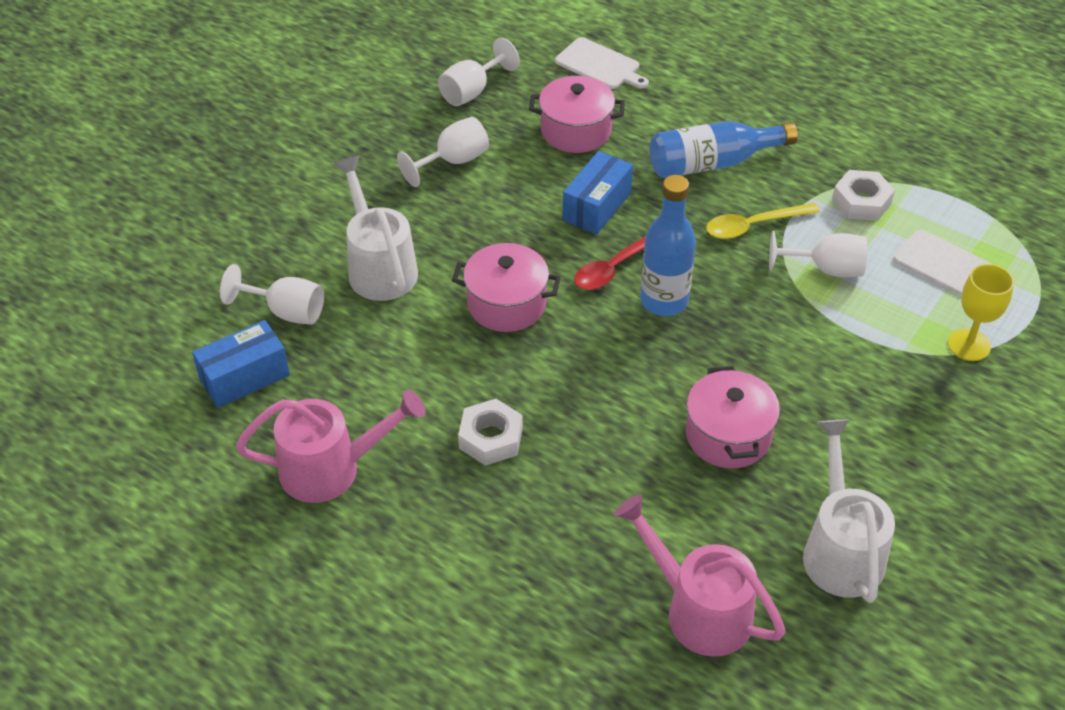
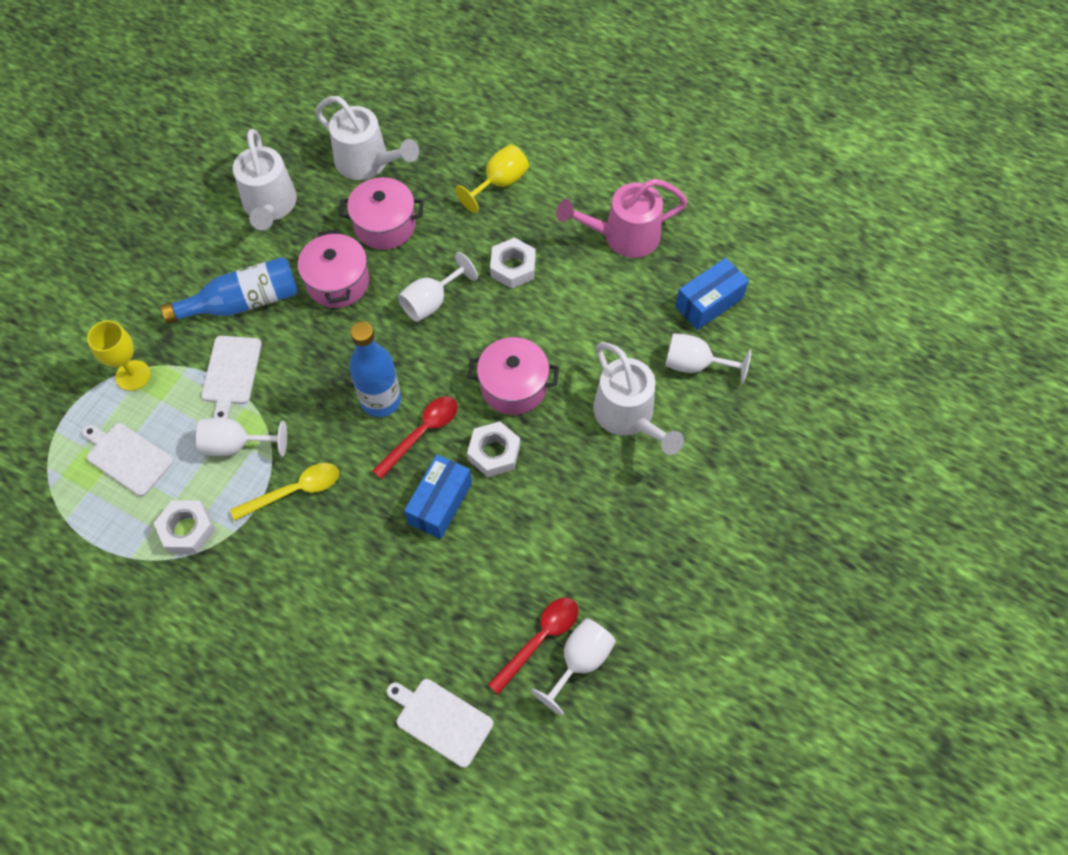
camera: 175 degrees right, 15 degrees up
white goblet [397,117,489,187] -> white goblet moved to [398,252,478,322]
pink pot [529,76,625,153] -> pink pot moved to [339,177,424,250]
pink watering can [614,495,786,657] -> white watering can [315,96,419,180]
blue bottle [650,121,798,178] -> blue bottle moved to [161,257,298,324]
none -> white cutting board [201,336,262,418]
none -> yellow goblet [455,144,529,213]
none -> white nut [467,422,520,477]
none -> red spoon [488,597,578,694]

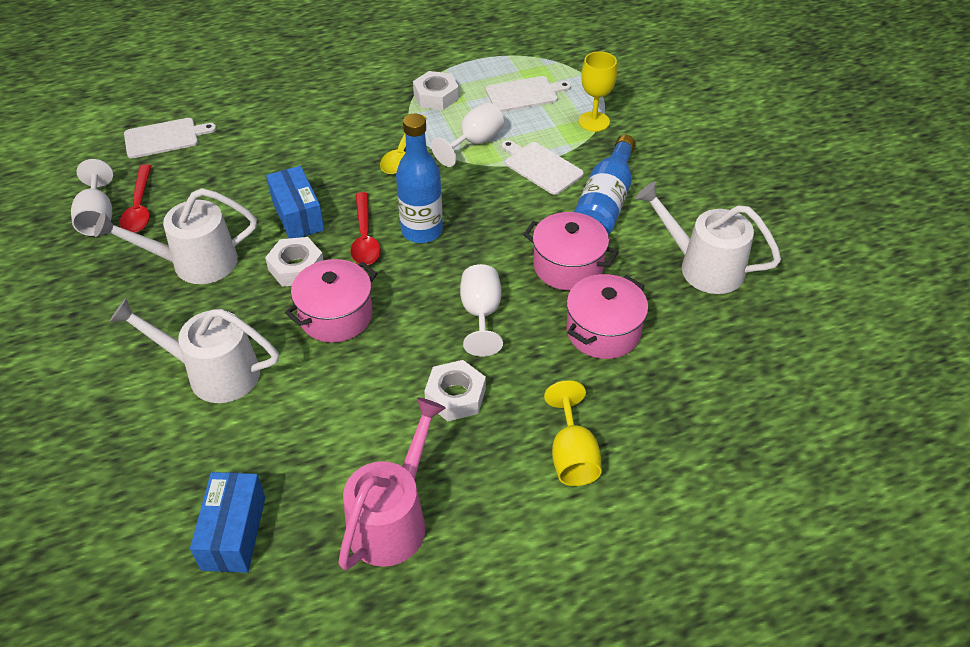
camera: 130 degrees right, 15 degrees down
white watering can [315,96,419,180] -> white watering can moved to [94,188,257,284]
white goblet [665,333,751,384] -> none

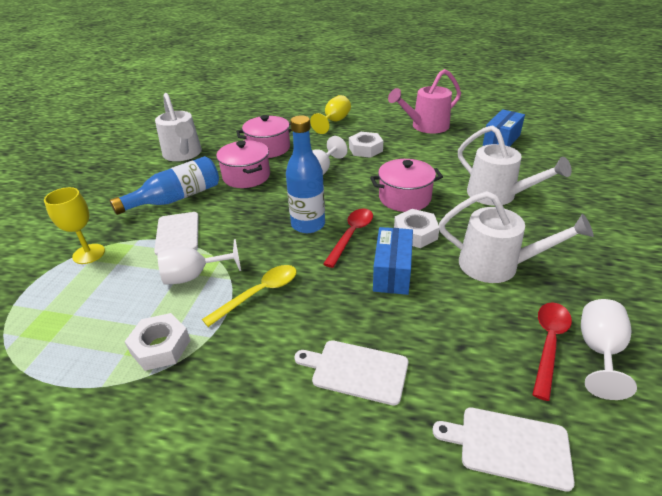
camera: 145 degrees left, 10 degrees down
white cutting board [486,76,571,112] -> white cutting board moved to [294,340,408,406]

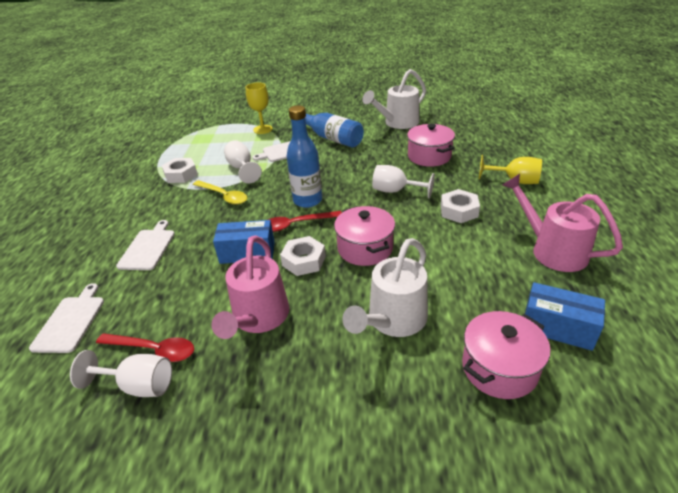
camera: 80 degrees right, 0 degrees up
pink pot [216,140,270,188] -> pink pot moved to [462,311,551,399]
red spoon [323,209,373,268] -> red spoon turned 150 degrees clockwise [268,211,342,232]
white watering can [439,191,594,283] -> pink watering can [211,235,289,339]

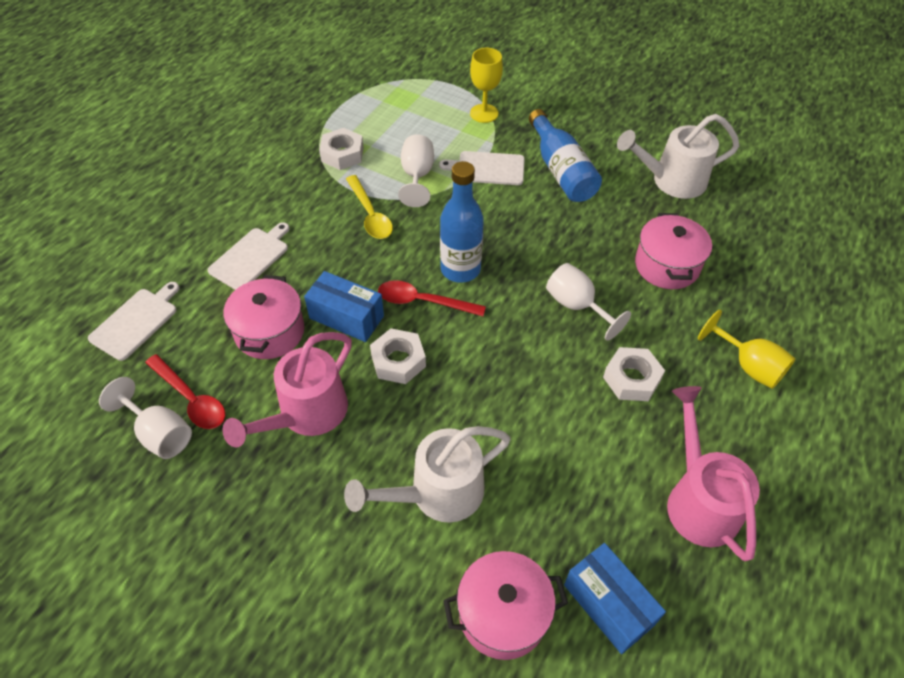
camera: 25 degrees right, 15 degrees up
pink pot [334,206,395,266] -> pink pot moved to [223,275,304,359]

